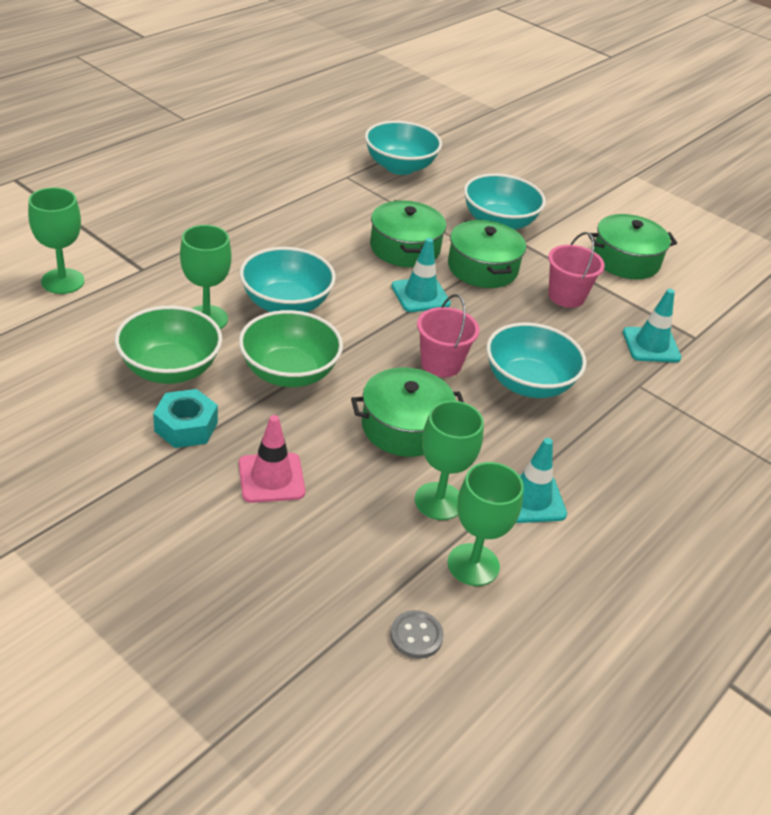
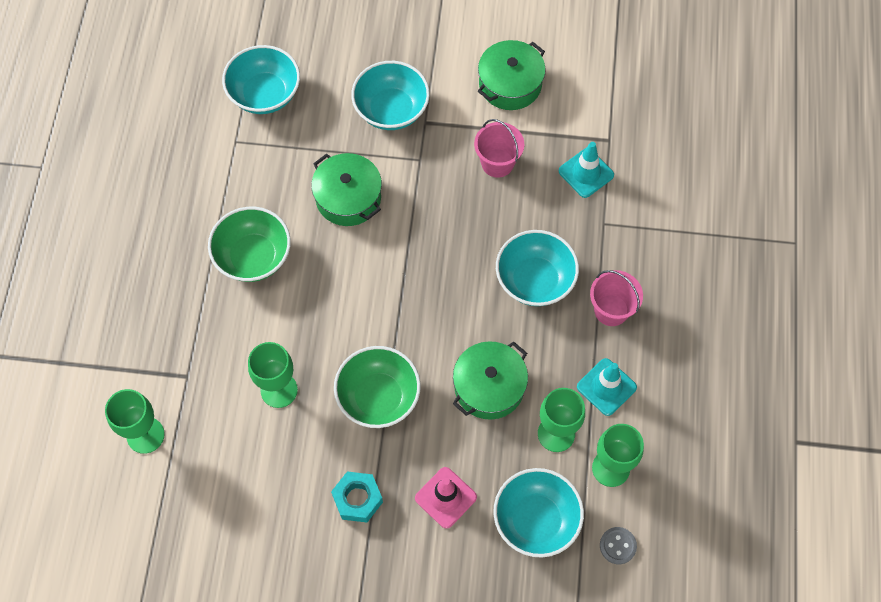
camera: 30 degrees left, 25 degrees up
green bowl [115,306,222,384] -> green bowl moved to [208,207,291,282]
turquoise bowl [240,247,336,312] -> turquoise bowl moved to [493,468,584,558]
turquoise traffic cone [391,238,451,312] -> none
pink bucket [417,294,480,377] -> pink bucket moved to [590,270,643,326]
green pot [448,219,526,288] -> none

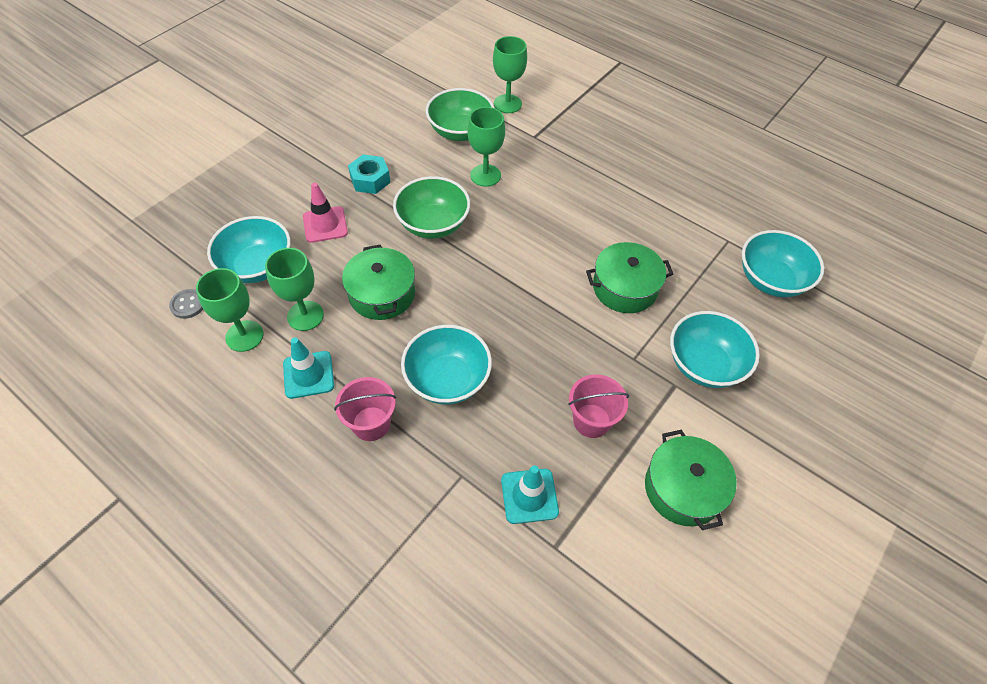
camera: 120 degrees right, 10 degrees down
green bowl [208,207,291,282] -> green bowl moved to [426,88,494,141]

